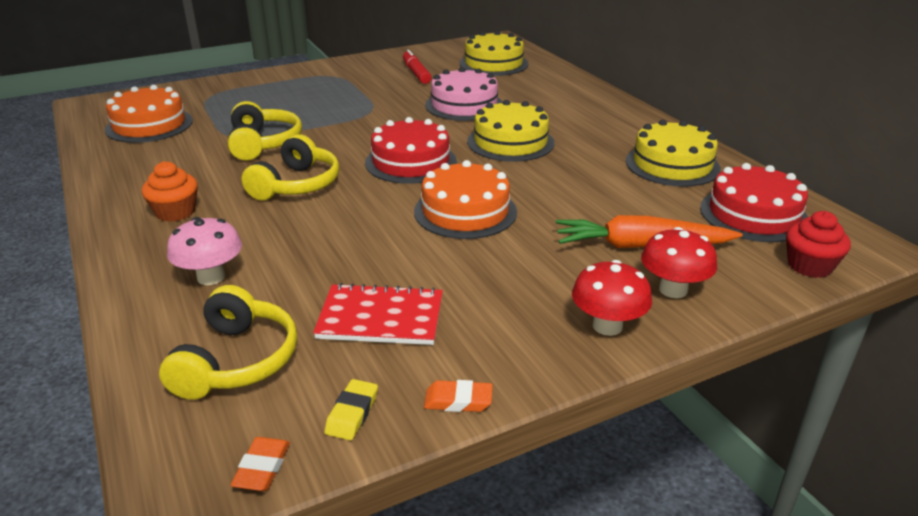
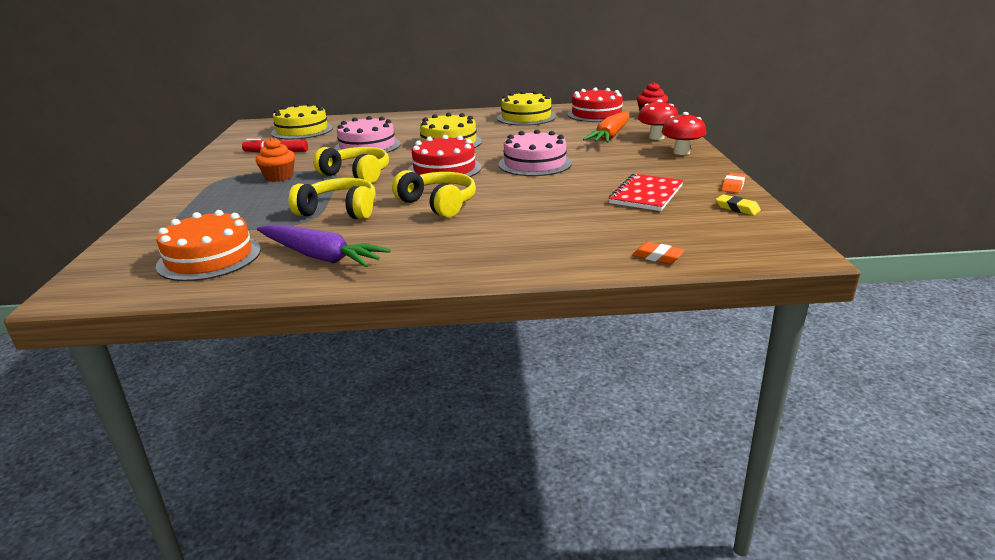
camera: 65 degrees left, 5 degrees down
orange cupcake [142,161,198,222] -> orange cupcake moved to [256,138,295,182]
yellow headphones [159,285,297,400] -> yellow headphones moved to [313,147,389,183]
pink mushroom [167,217,242,285] -> none
orange eraser [231,437,290,491] -> orange eraser moved to [632,242,685,264]
orange cake [414,160,517,239] -> pink cake [498,129,572,176]
none -> purple carrot [257,224,391,268]

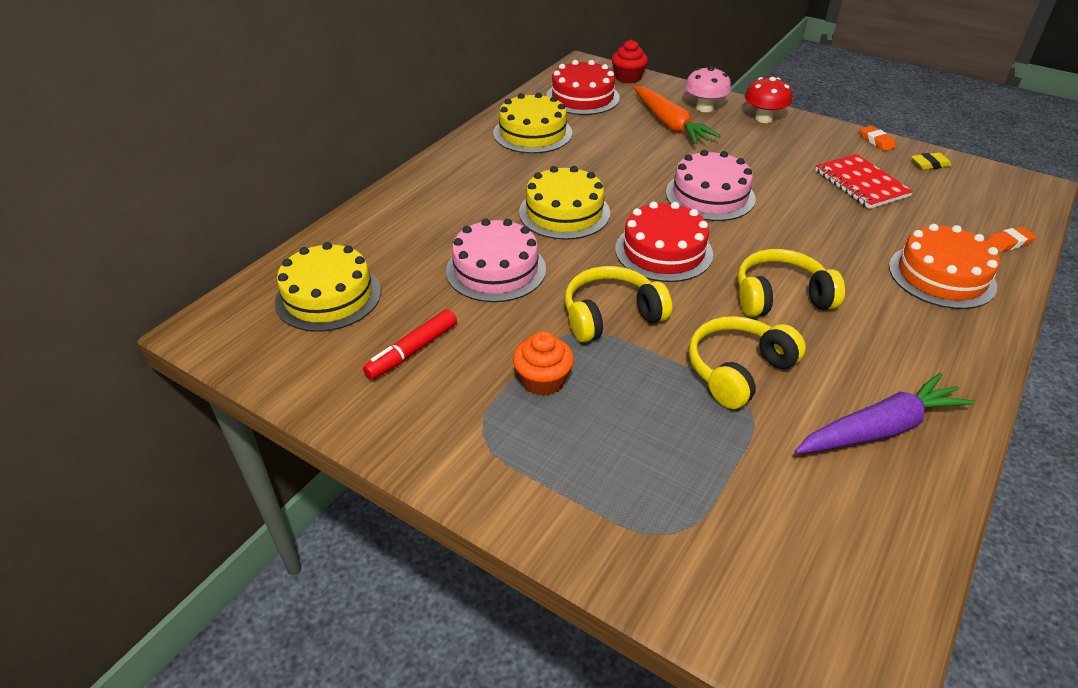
camera: 55 degrees left, 15 degrees up
orange cake [156,210,261,281] -> orange cake moved to [889,224,1000,309]
red mushroom [638,99,678,140] -> pink mushroom [685,66,731,112]

